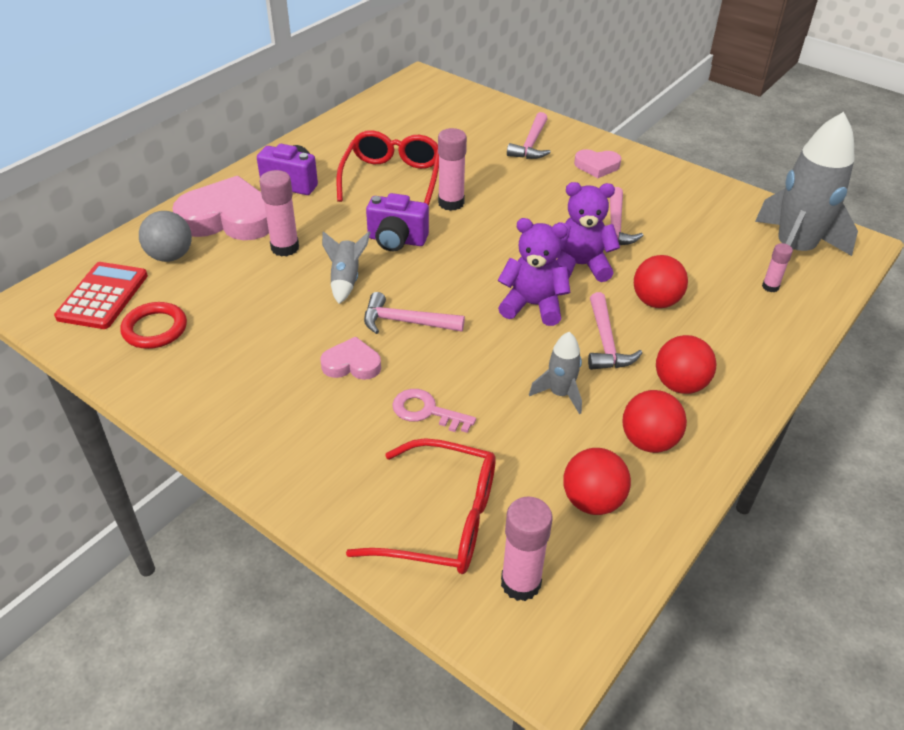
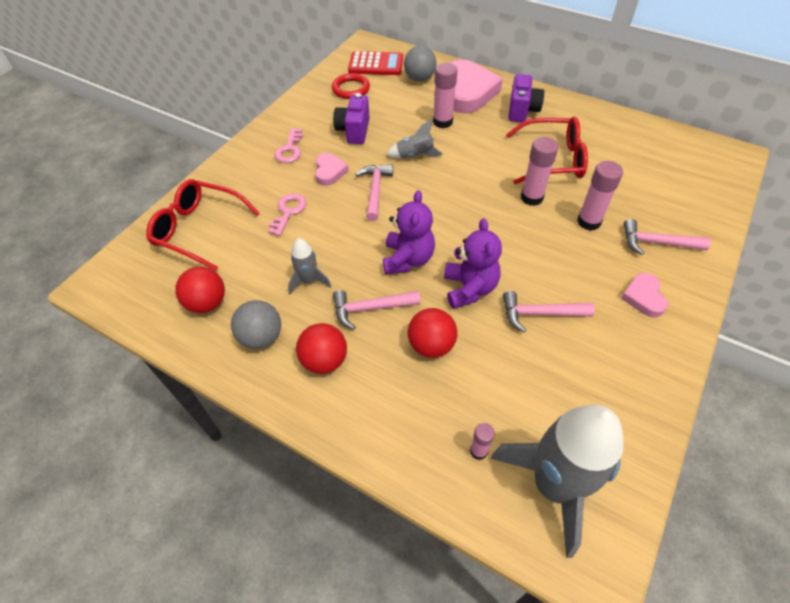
camera: 85 degrees right, 10 degrees up
red glasses [346,438,496,574] -> red glasses turned 105 degrees clockwise [146,179,260,271]
purple camera [366,193,429,251] -> purple camera moved to [333,93,370,144]
pink glue stick [501,497,553,601] -> pink glue stick moved to [577,161,623,231]
red ball [623,390,687,453] -> grey ball [231,300,281,349]
none -> pink key [274,128,303,163]

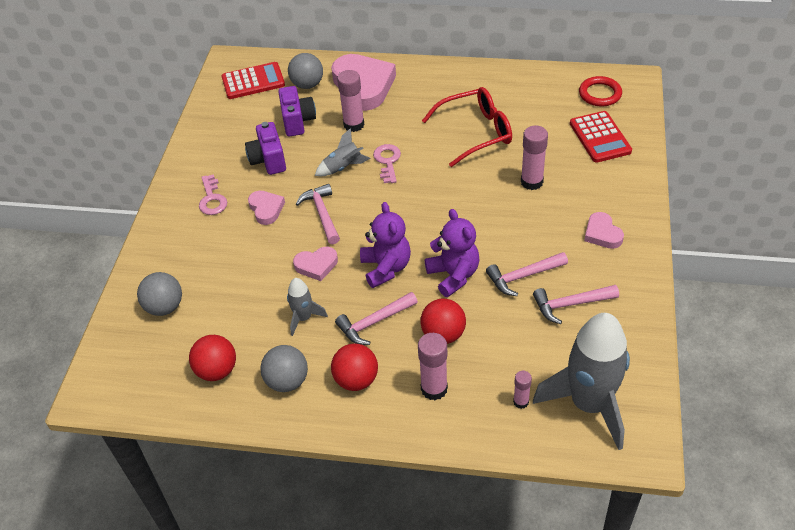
camera: 20 degrees left, 5 degrees down
red glasses [146,179,260,271] -> grey ball [137,272,182,316]
pink key [268,193,306,236] -> pink key moved to [373,144,401,183]
red ring [332,73,370,99] -> red ring moved to [579,76,622,107]
purple camera [508,74,544,122] -> purple camera moved to [278,86,316,137]
pink glue stick [521,137,558,206] -> pink glue stick moved to [418,333,448,401]
pink hammer [623,219,711,255] -> pink hammer moved to [533,285,619,324]
none -> pink heart [293,247,338,281]
none -> red calculator [570,111,632,163]

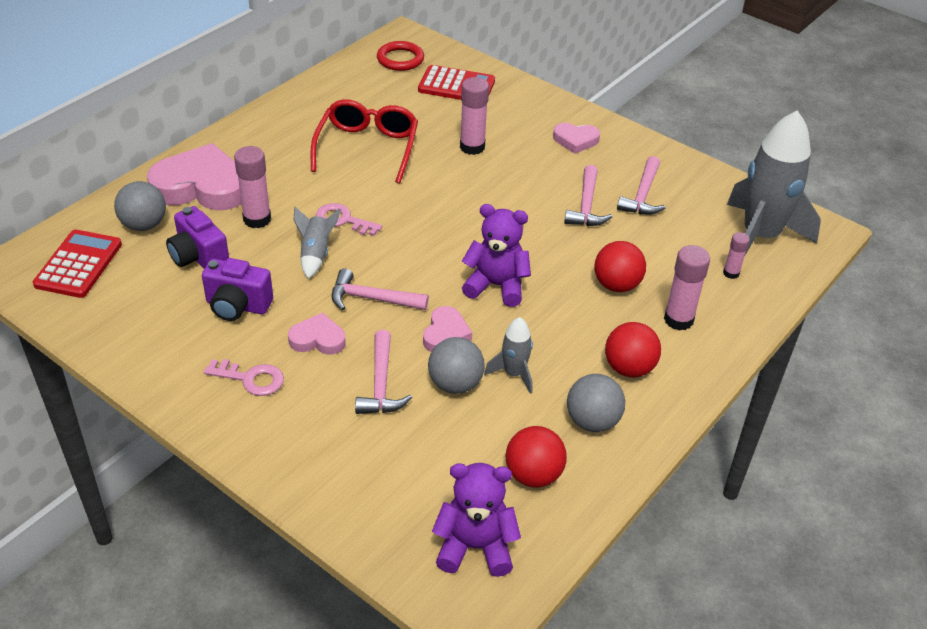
camera: 65 degrees left, 5 degrees down
grey ball [137,272,182,316] -> grey ball moved to [428,337,485,394]
purple camera [278,86,316,137] -> purple camera turned 150 degrees counterclockwise [166,206,229,269]
pink hammer [335,292,418,345] -> pink hammer moved to [355,330,412,414]
purple teddy bear [425,209,480,297] -> purple teddy bear moved to [432,463,521,577]

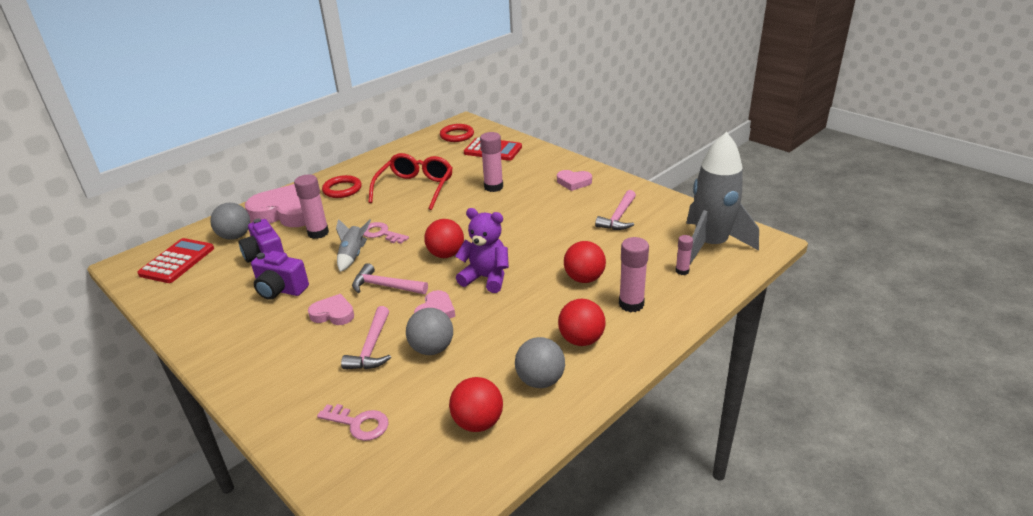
camera: 10 degrees right, 10 degrees down
pink key [204,359,284,396] -> pink key moved to [317,404,389,441]
purple teddy bear [432,463,521,577] -> none
grey rocket [484,317,533,394] -> none
pink hammer [564,165,612,226] -> none
none -> red ring [322,175,362,198]
none -> red ball [424,219,464,258]

